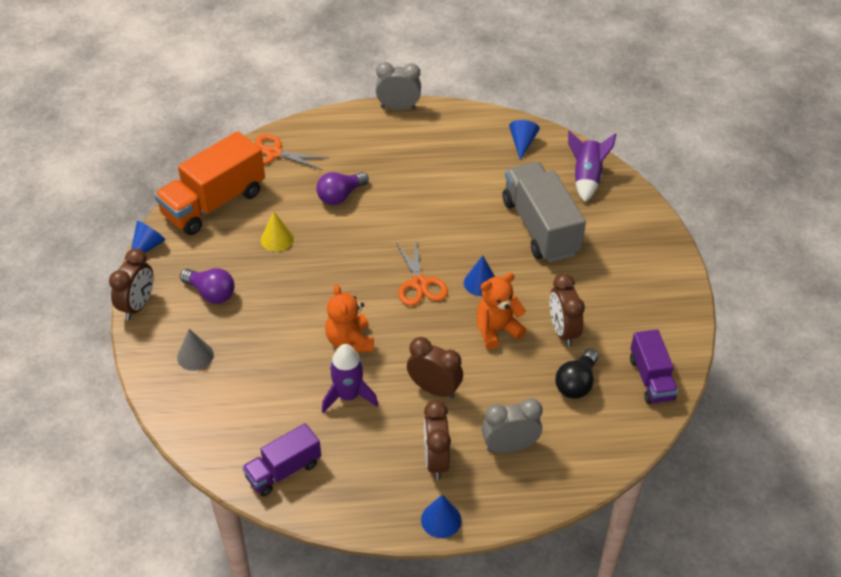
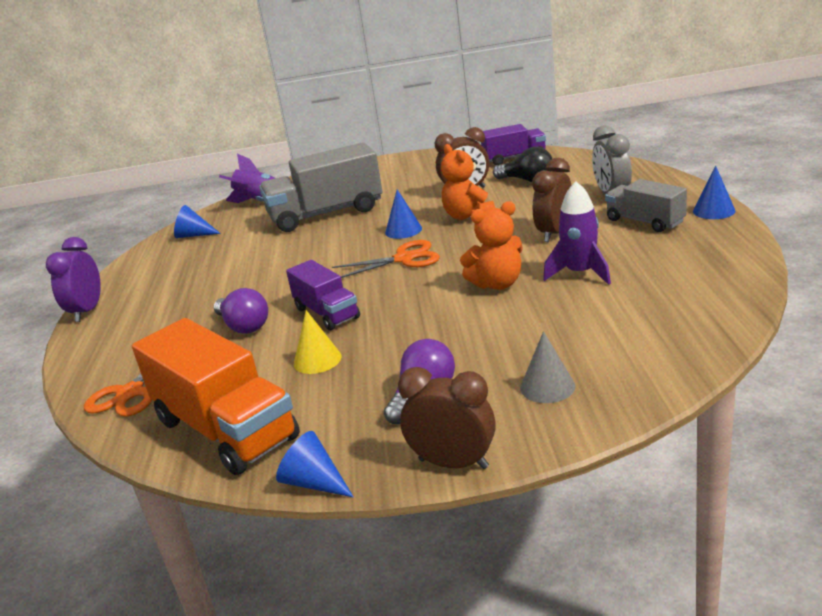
camera: 85 degrees left, 20 degrees down
purple truck [242,423,321,497] -> purple truck moved to [286,260,360,331]
grey clock [375,62,421,110] -> purple clock [46,237,101,322]
brown clock [424,400,451,480] -> grey truck [605,179,687,232]

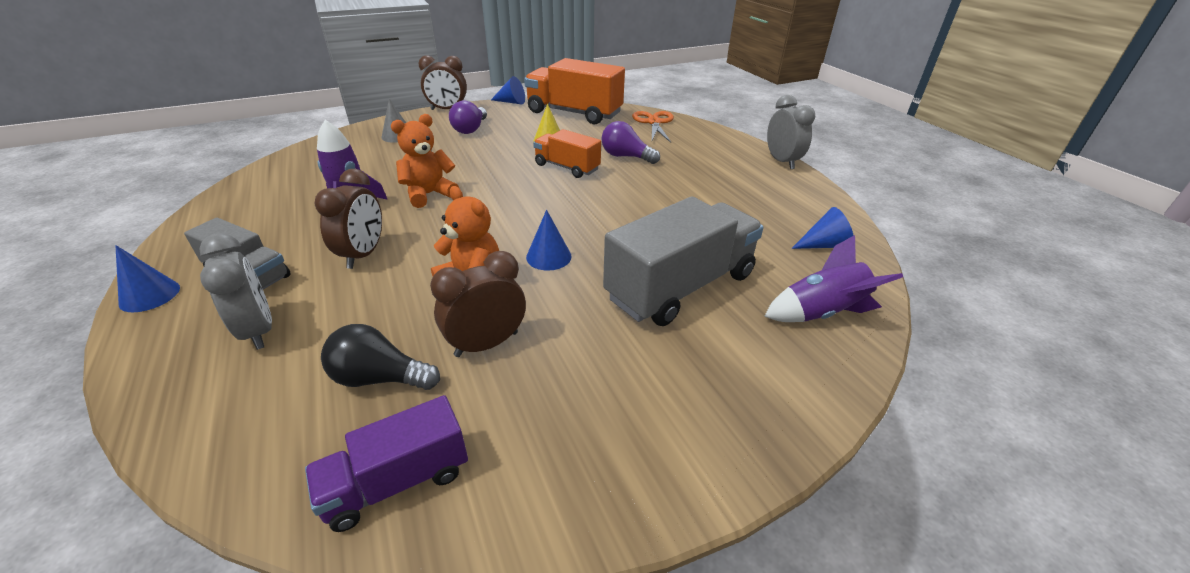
camera: 155 degrees right, 10 degrees up
purple clock [46,237,101,322] -> grey clock [767,95,815,169]
purple truck [286,260,360,331] -> orange truck [533,129,601,178]
orange scissors [332,240,440,278] -> none

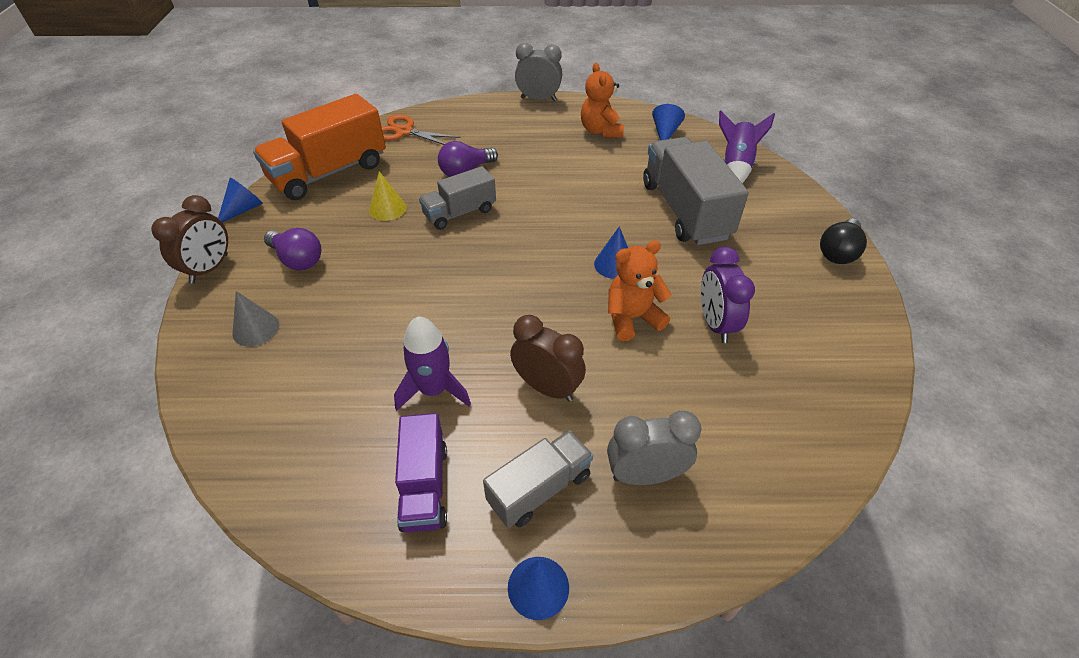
camera: 65 degrees left, 10 degrees up
purple truck [305,395,468,532] -> purple truck moved to [395,413,447,533]
black light bulb [321,324,440,390] -> black light bulb moved to [820,219,867,264]
orange teddy bear [391,114,459,208] -> orange teddy bear moved to [581,63,624,138]
brown clock [430,251,526,357] -> purple clock [701,247,755,343]
orange truck [533,129,601,178] -> grey truck [419,166,496,230]

